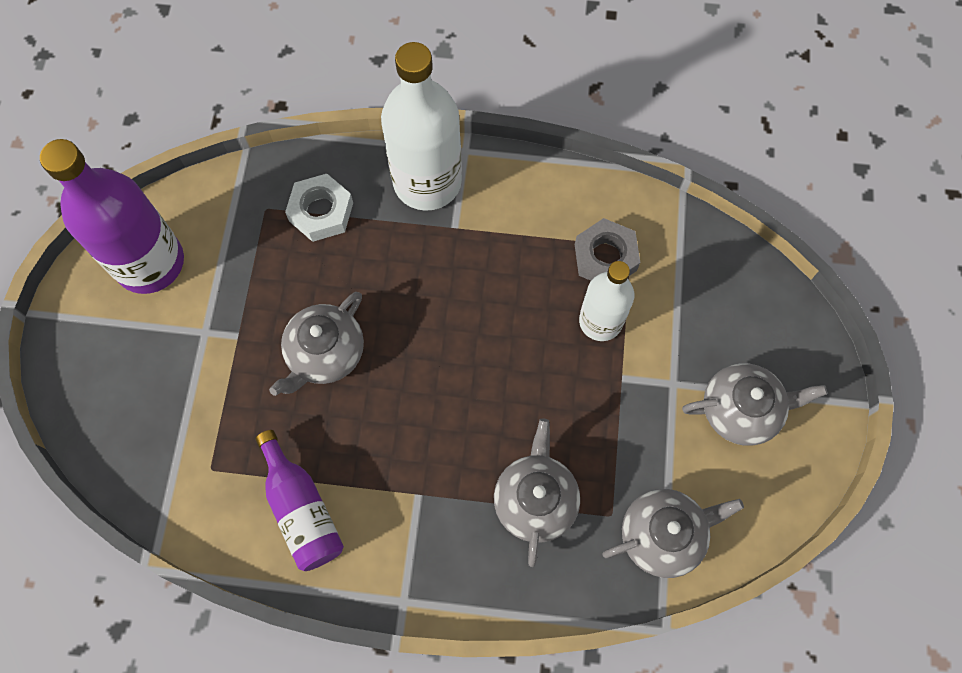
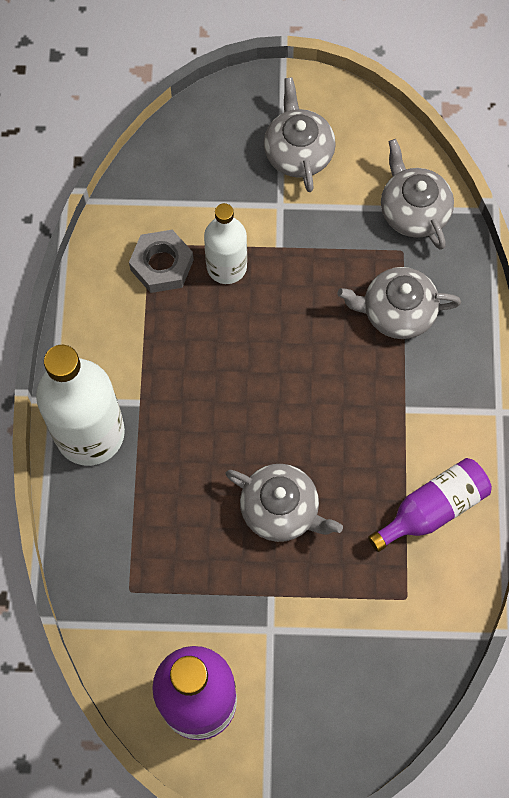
camera: 95 degrees left, 0 degrees up
white nut [285,174,353,242] -> none

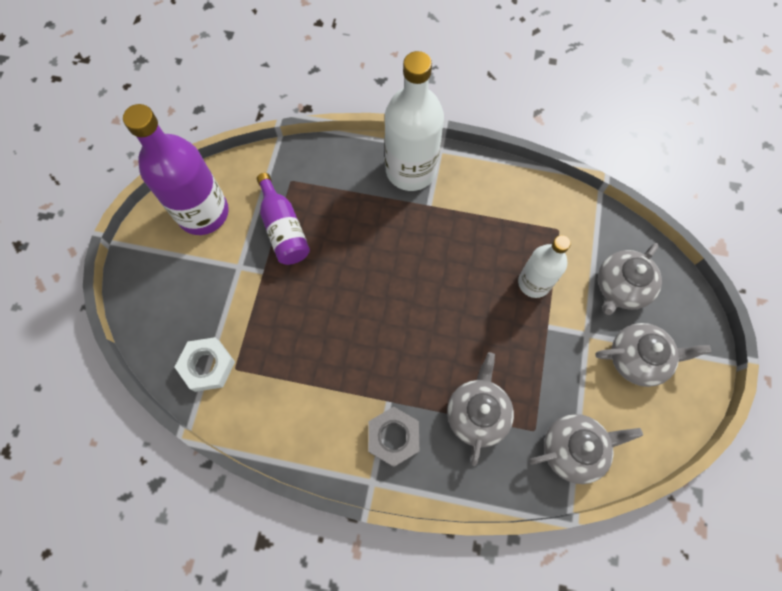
camera: 100 degrees right, 0 degrees up
grey nut [129,230,194,293] -> grey nut moved to [368,407,419,467]
grey teapot [226,464,343,542] -> grey teapot moved to [598,243,662,315]
purple bottle [368,458,492,552] -> purple bottle moved to [257,173,310,265]
none -> white nut [175,337,235,392]

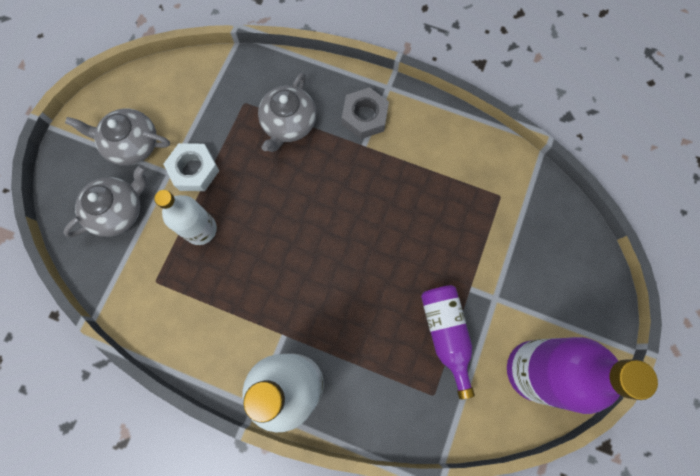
camera: 170 degrees left, 5 degrees up
white nut [175,337,235,392] -> white nut moved to [163,143,219,191]
grey teapot [529,414,643,484] -> none

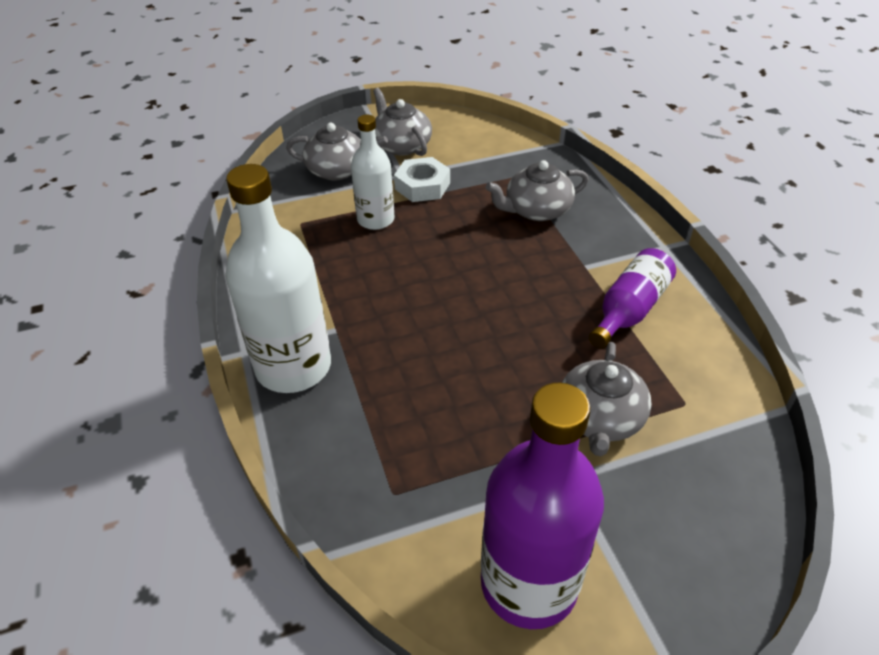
camera: 50 degrees right, 30 degrees down
grey nut [342,87,389,139] -> none
purple bottle [421,285,475,399] -> purple bottle moved to [589,248,676,348]
none -> grey teapot [562,342,652,456]

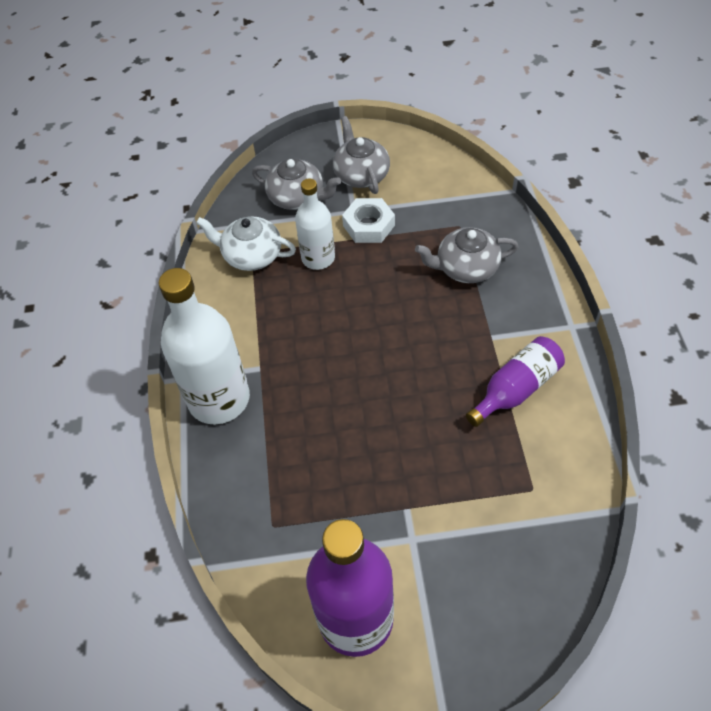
camera: 15 degrees right, 10 degrees up
grey teapot [562,342,652,456] -> none
none -> white teapot [196,216,296,271]

